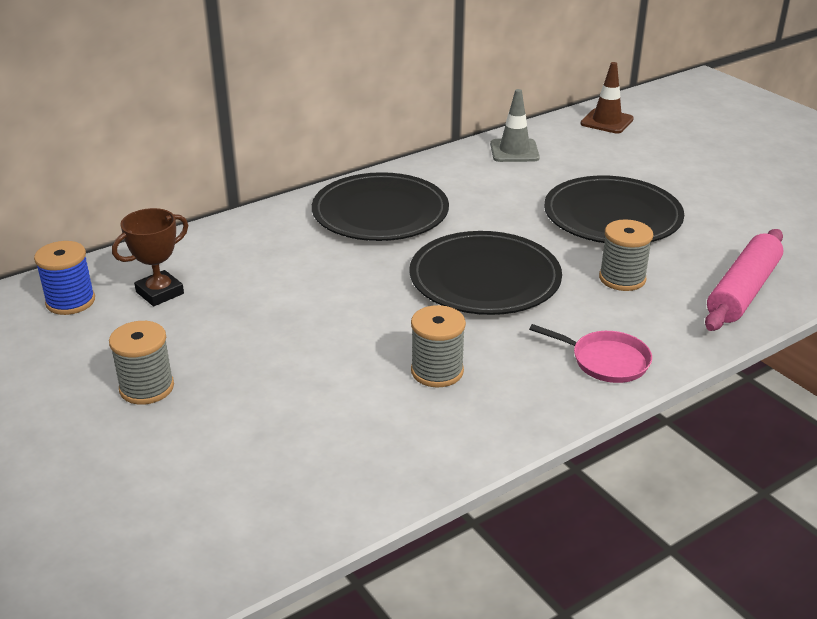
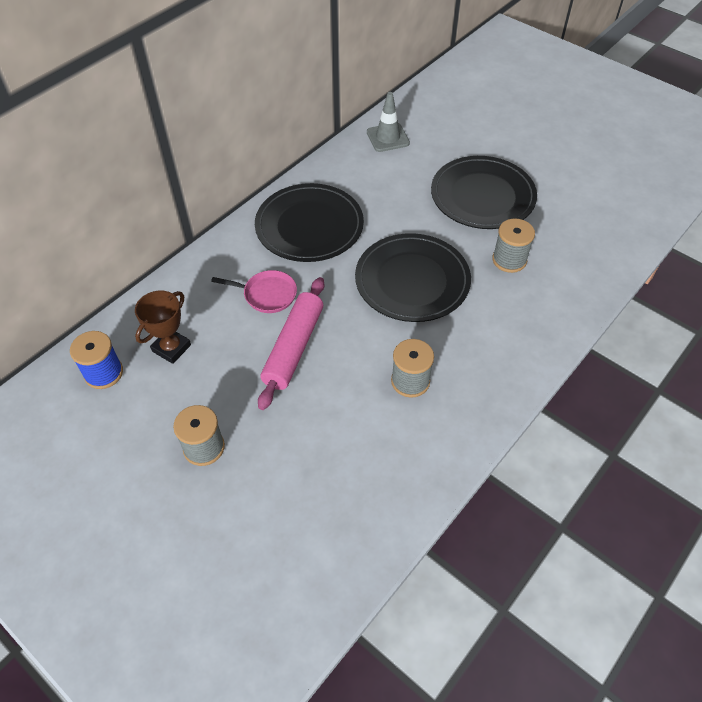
camera: 15 degrees left, 20 degrees up
pink pan [529,324,652,383] -> pink pan moved to [211,270,297,313]
brown traffic cone [580,62,634,134] -> none
pink rolling pin [705,229,783,331] -> pink rolling pin moved to [258,277,324,410]

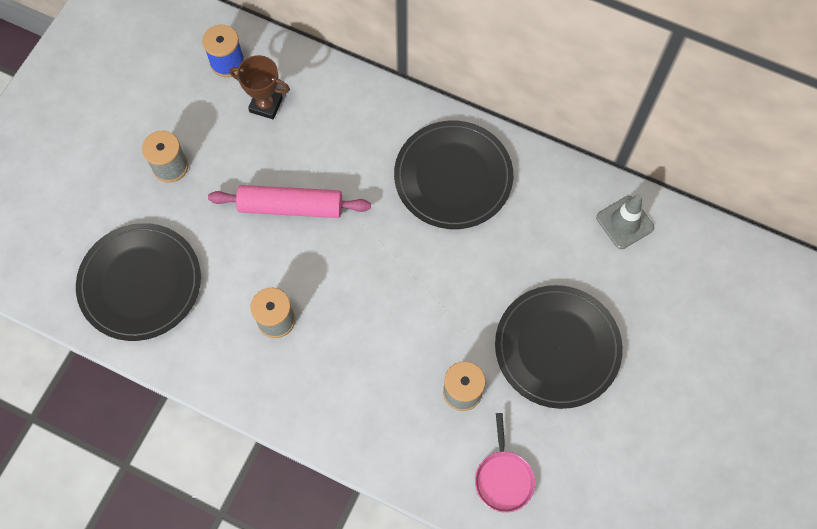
camera: 75 degrees right, 15 degrees up
pink pan [211,270,297,313] -> pink pan moved to [475,413,535,513]
black plate [355,233,471,322] -> black plate moved to [76,223,201,341]

